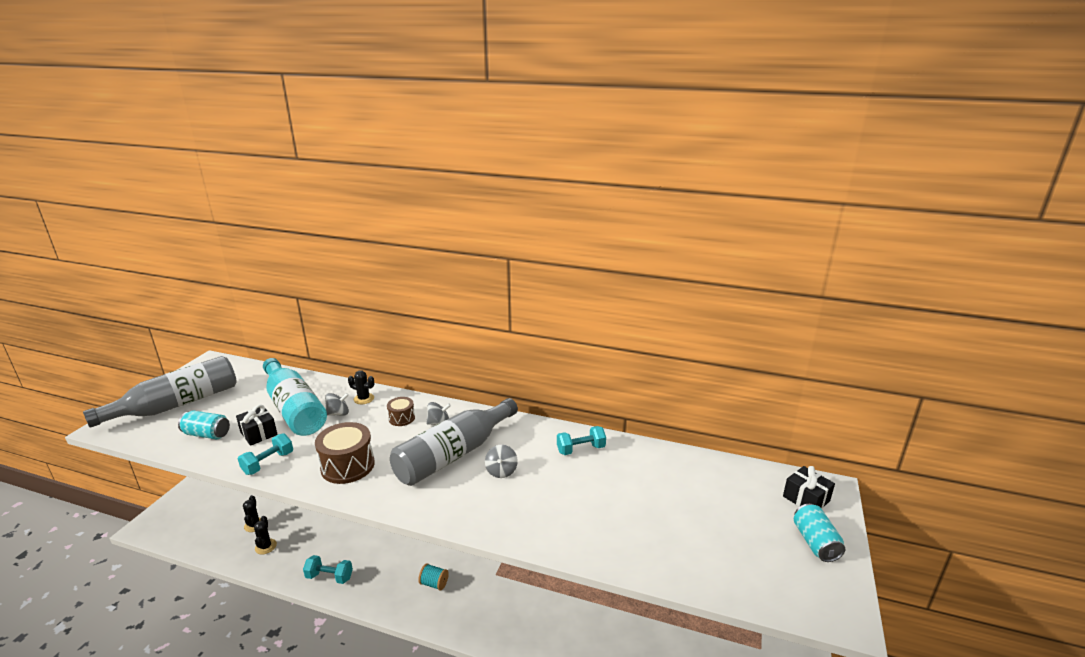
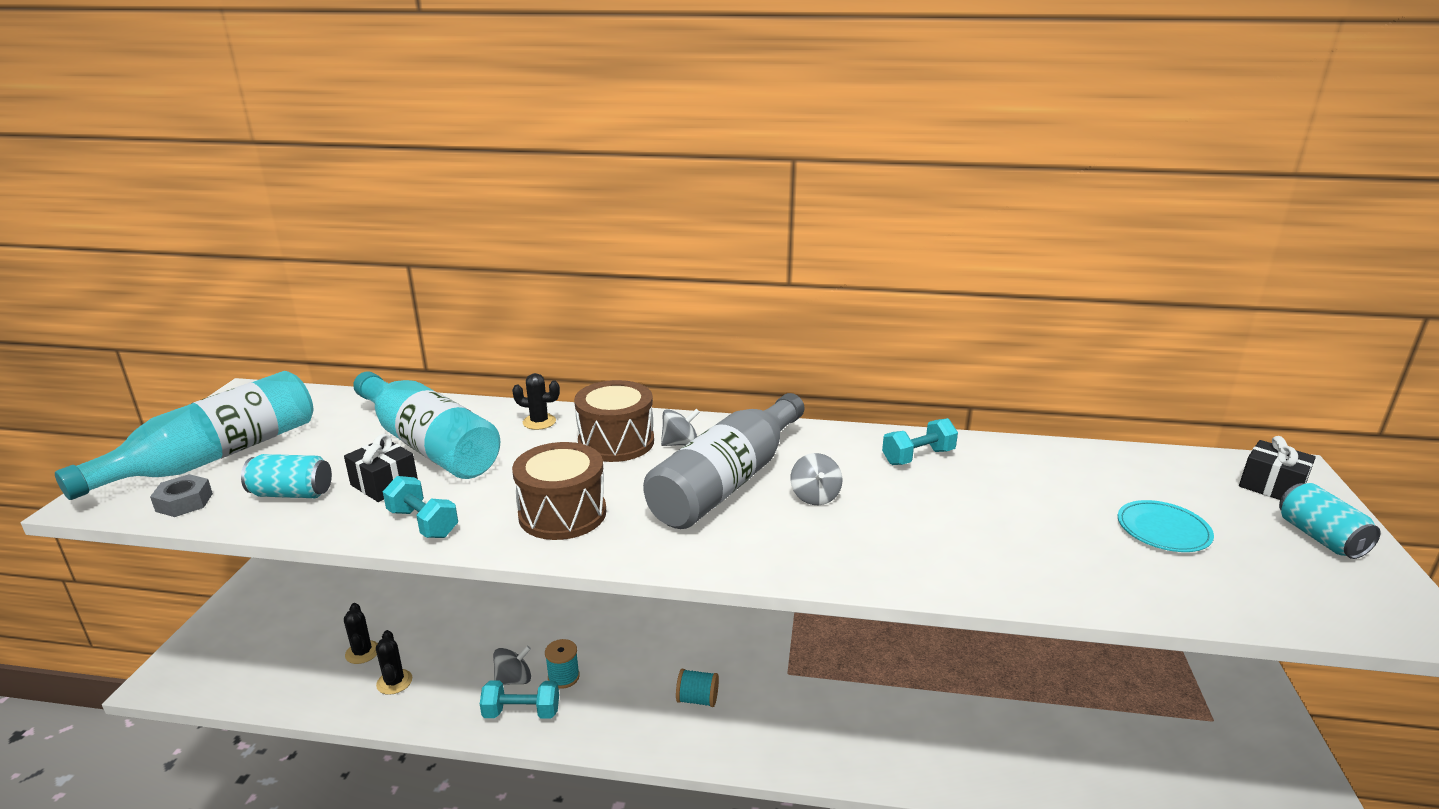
camera: 10 degrees left, 0 degrees up
grey bottle [83,356,237,428] -> turquoise bottle [55,371,313,500]
turquoise dumbbell [238,433,293,475] -> turquoise dumbbell turned 75 degrees counterclockwise [383,476,458,538]
grey spinning top [325,393,349,416] -> grey spinning top moved to [493,646,531,685]
brown drum [387,397,415,426] -> brown drum [574,380,654,462], size x1.80
none -> grey nut [150,474,213,517]
none -> turquoise spool [545,639,580,689]
none -> turquoise plate [1118,500,1214,552]

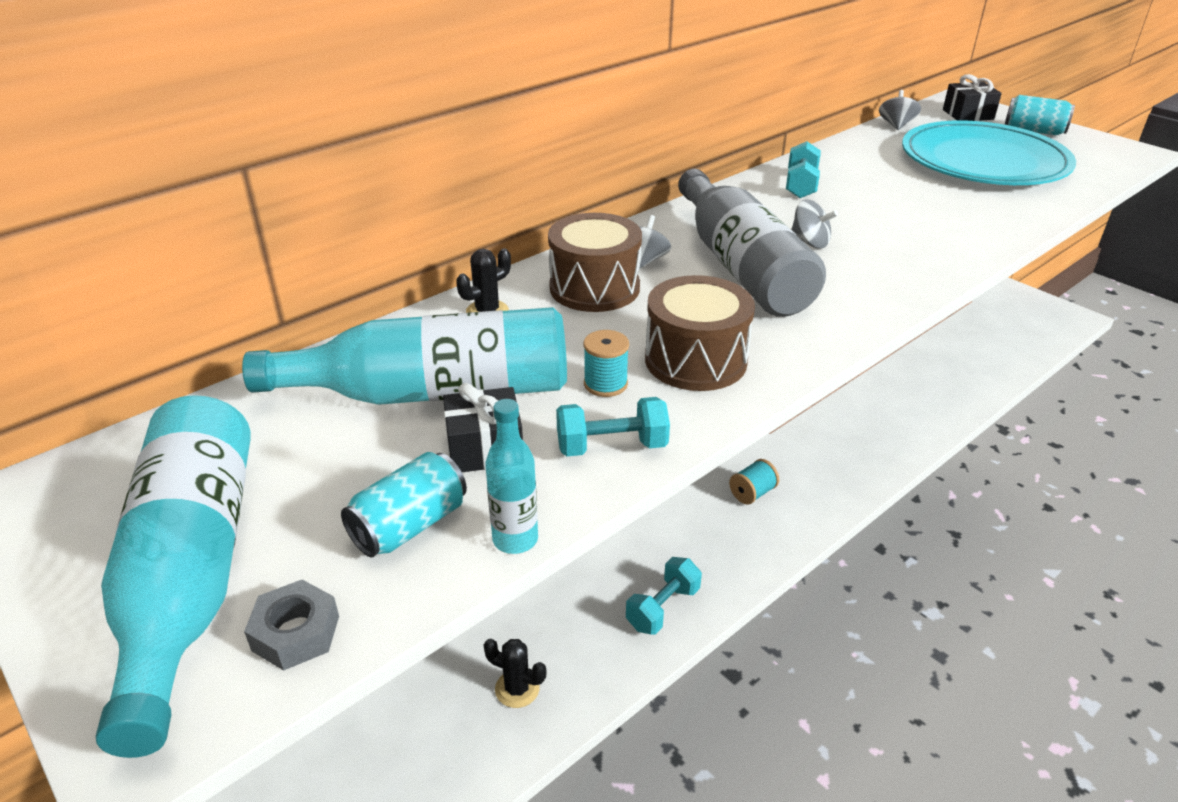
camera: 50 degrees left, 10 degrees up
black cactus [344,603,378,664] -> none
grey spinning top [493,646,531,685] -> grey spinning top moved to [879,90,921,130]
turquoise spool [545,639,580,689] -> turquoise spool moved to [584,330,629,397]
turquoise plate [1118,500,1214,552] -> turquoise plate [902,120,1076,185], size x2.37
none -> turquoise bottle [485,399,538,554]

